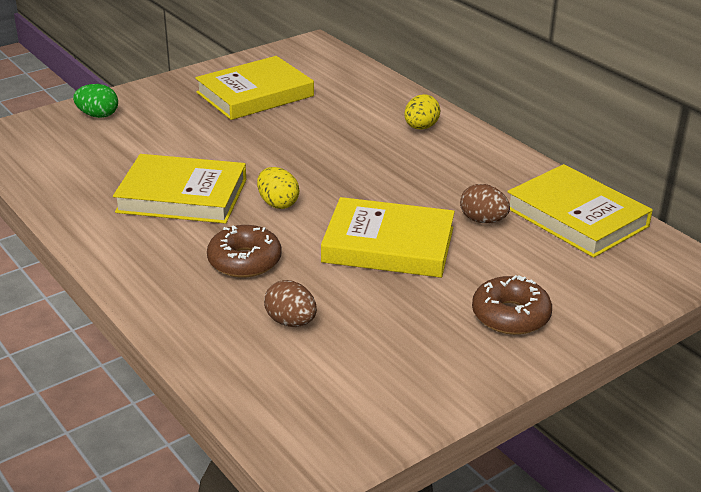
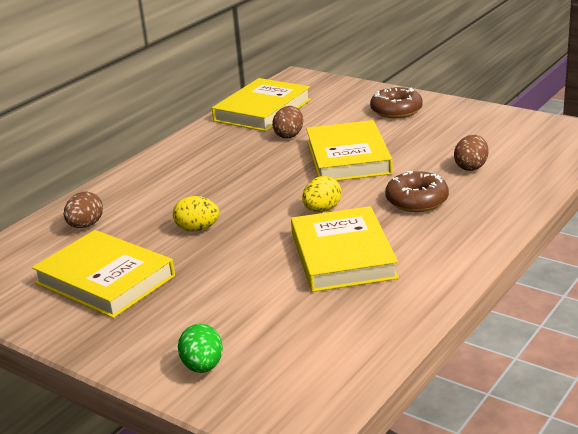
camera: 105 degrees left, 5 degrees down
yellow egg [404,94,440,130] -> yellow egg moved to [173,196,220,232]
none -> brown egg [64,192,103,228]

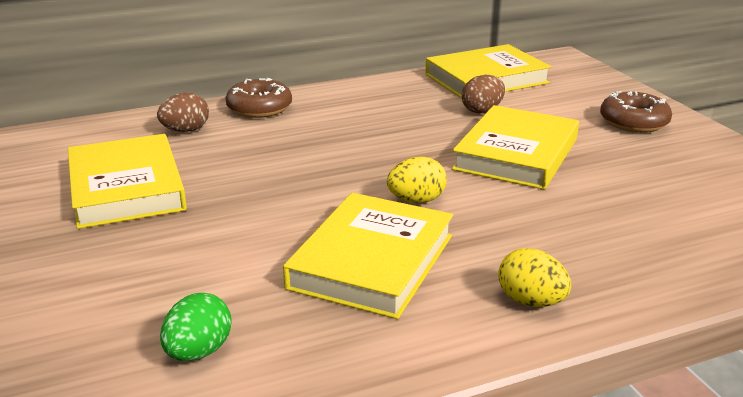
camera: 30 degrees right, 0 degrees up
yellow egg [173,196,220,232] -> yellow egg moved to [498,248,571,307]
green egg [178,324,223,373] -> green egg moved to [160,293,231,361]
brown donut [385,171,449,212] -> brown donut moved to [226,78,292,118]
brown egg [454,135,489,171] -> none

